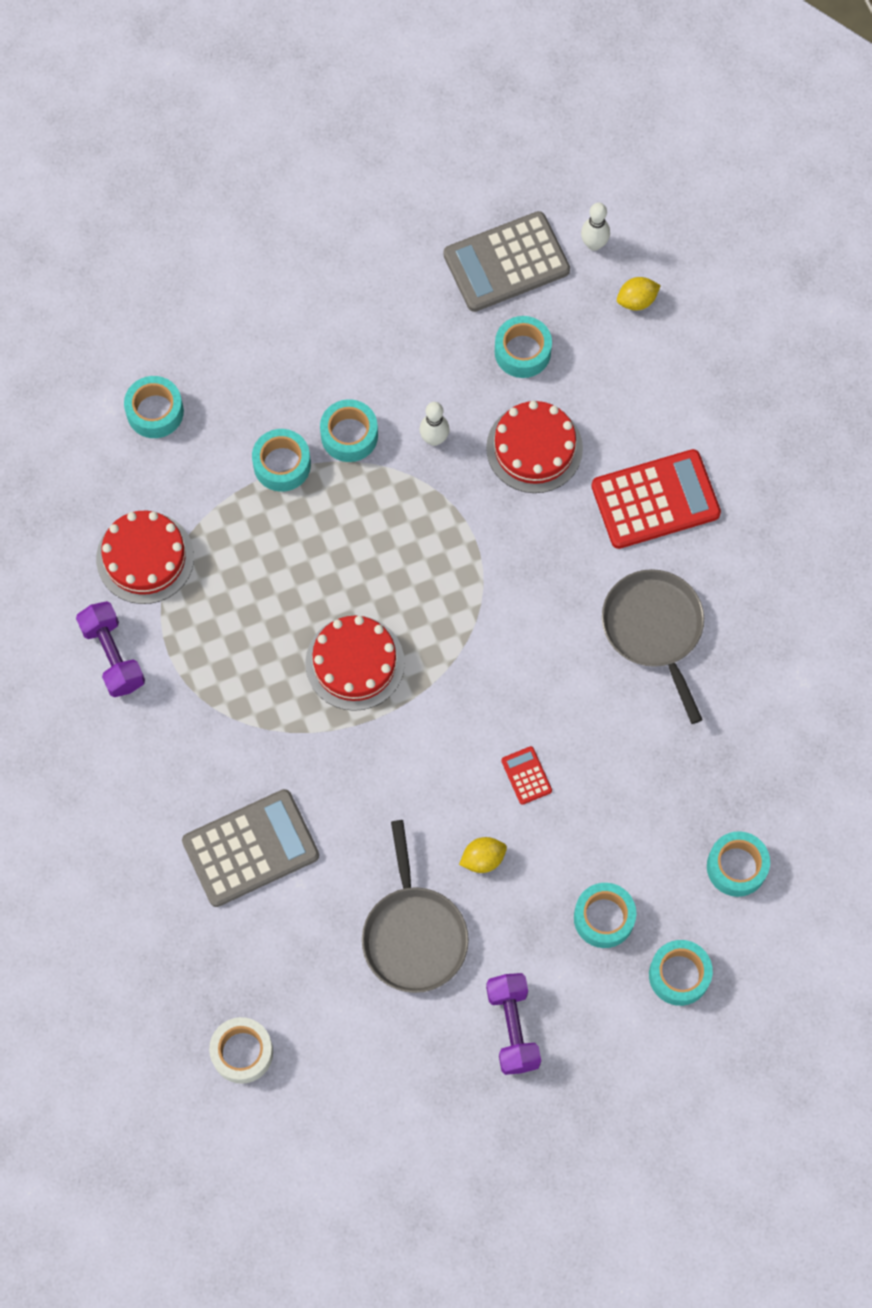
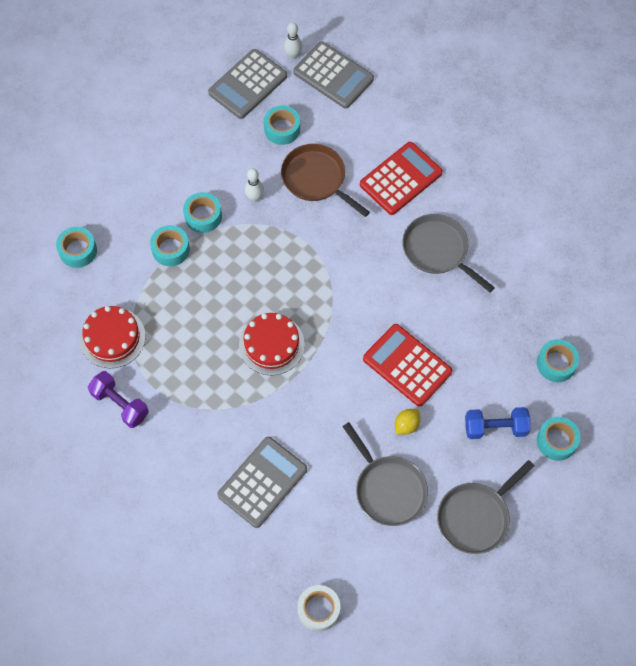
camera: 25 degrees left, 5 degrees down
red cake [486,401,583,493] -> brown pan [281,144,370,217]
purple dumbbell [486,973,541,1075] -> grey pan [437,460,534,554]
red calculator [501,746,552,805] -> red calculator [363,324,452,407], size x2.27
turquoise tape [574,883,636,948] -> blue dumbbell [465,407,531,439]
yellow lemon [617,277,661,311] -> grey calculator [293,41,374,109]

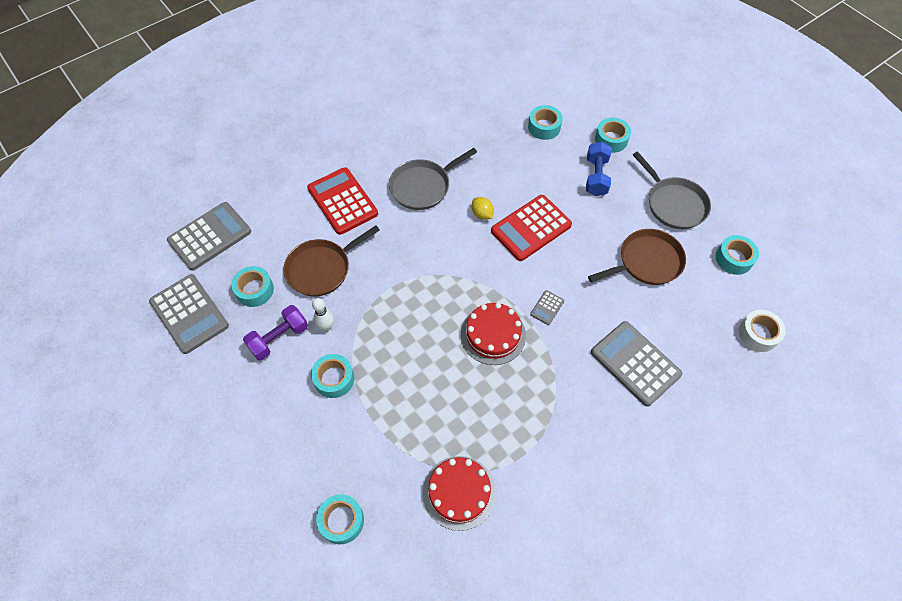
camera: 80 degrees left, 5 degrees down
purple dumbbell [88,371,149,428] -> purple dumbbell moved to [243,305,308,360]
turquoise tape [150,225,190,266] -> turquoise tape moved to [716,235,759,275]
white bowling pin [284,22,302,59] -> none
grey pan [343,422,428,526] -> brown pan [588,229,686,285]
yellow lemon [395,409,420,435] -> yellow lemon moved to [472,197,494,220]
none -> grey calculator [530,290,564,325]

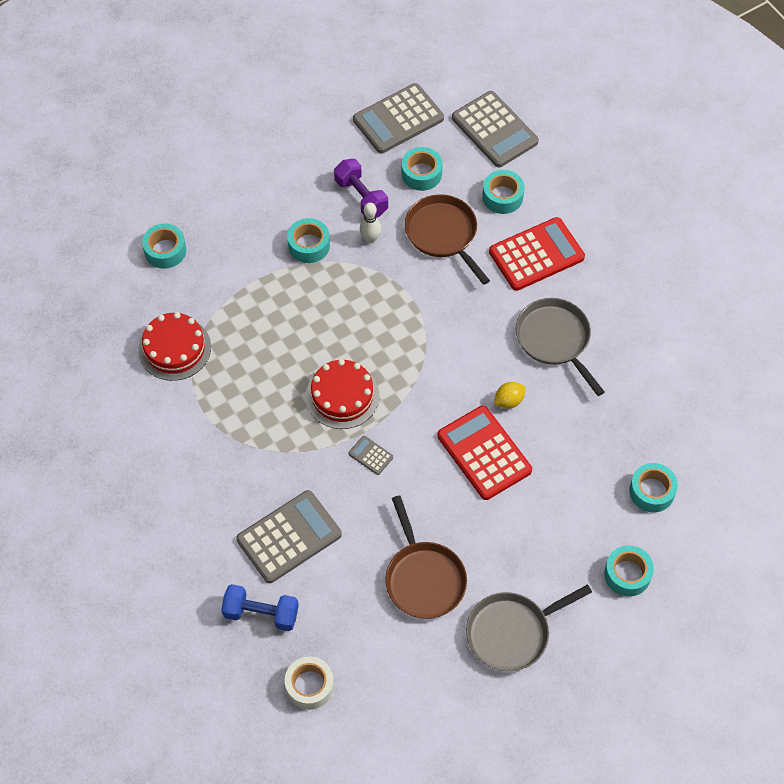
camera: 95 degrees right, 0 degrees up
blue dumbbell [586,142,611,196] -> blue dumbbell moved to [221,584,299,631]
turquoise tape [716,235,759,275] -> turquoise tape moved to [482,170,525,214]

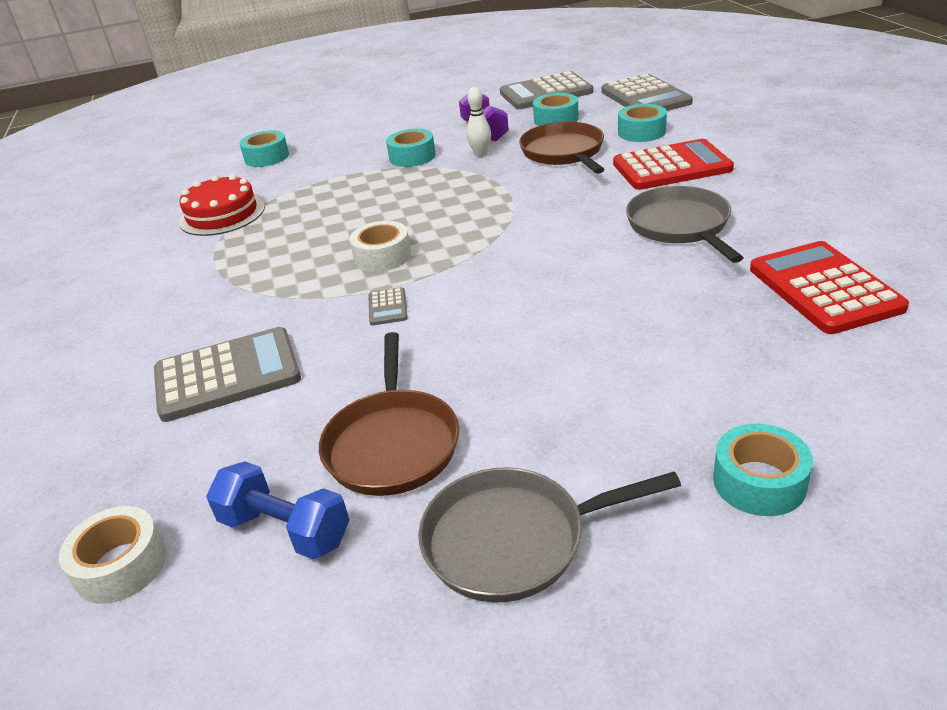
camera: 20 degrees right, 25 degrees down
blue dumbbell [221,584,299,631] -> blue dumbbell moved to [206,461,349,559]
red cake [306,359,379,429] -> white tape [349,221,411,272]
grey calculator [349,436,393,475] -> grey calculator turned 150 degrees counterclockwise [368,287,408,326]
red calculator [437,406,532,500] -> red calculator moved to [750,241,909,334]
yellow lemon [494,382,526,408] -> none
turquoise tape [629,463,678,512] -> none

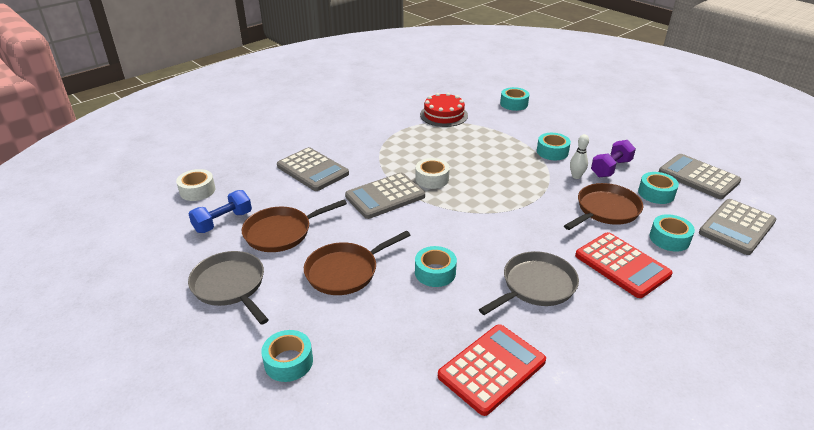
camera: 60 degrees right, 0 degrees up
blue dumbbell [206,461,349,559] -> blue dumbbell turned 45 degrees clockwise [188,190,252,233]
grey calculator [368,287,408,326] -> grey calculator [345,173,425,219], size x2.27
none -> brown pan [304,231,410,295]
none -> turquoise tape [415,246,457,287]

